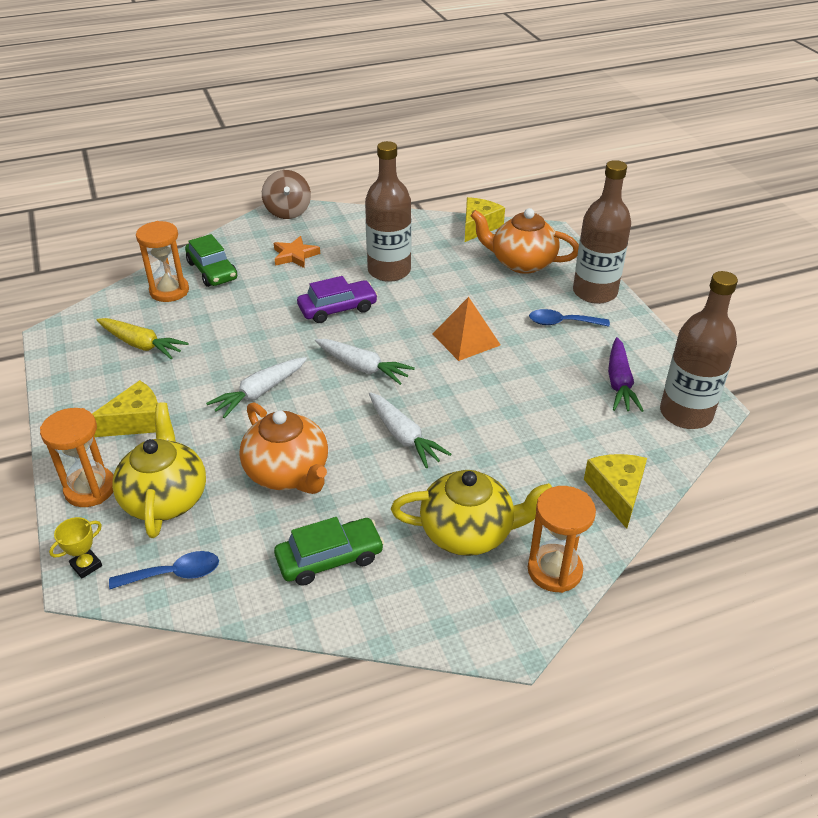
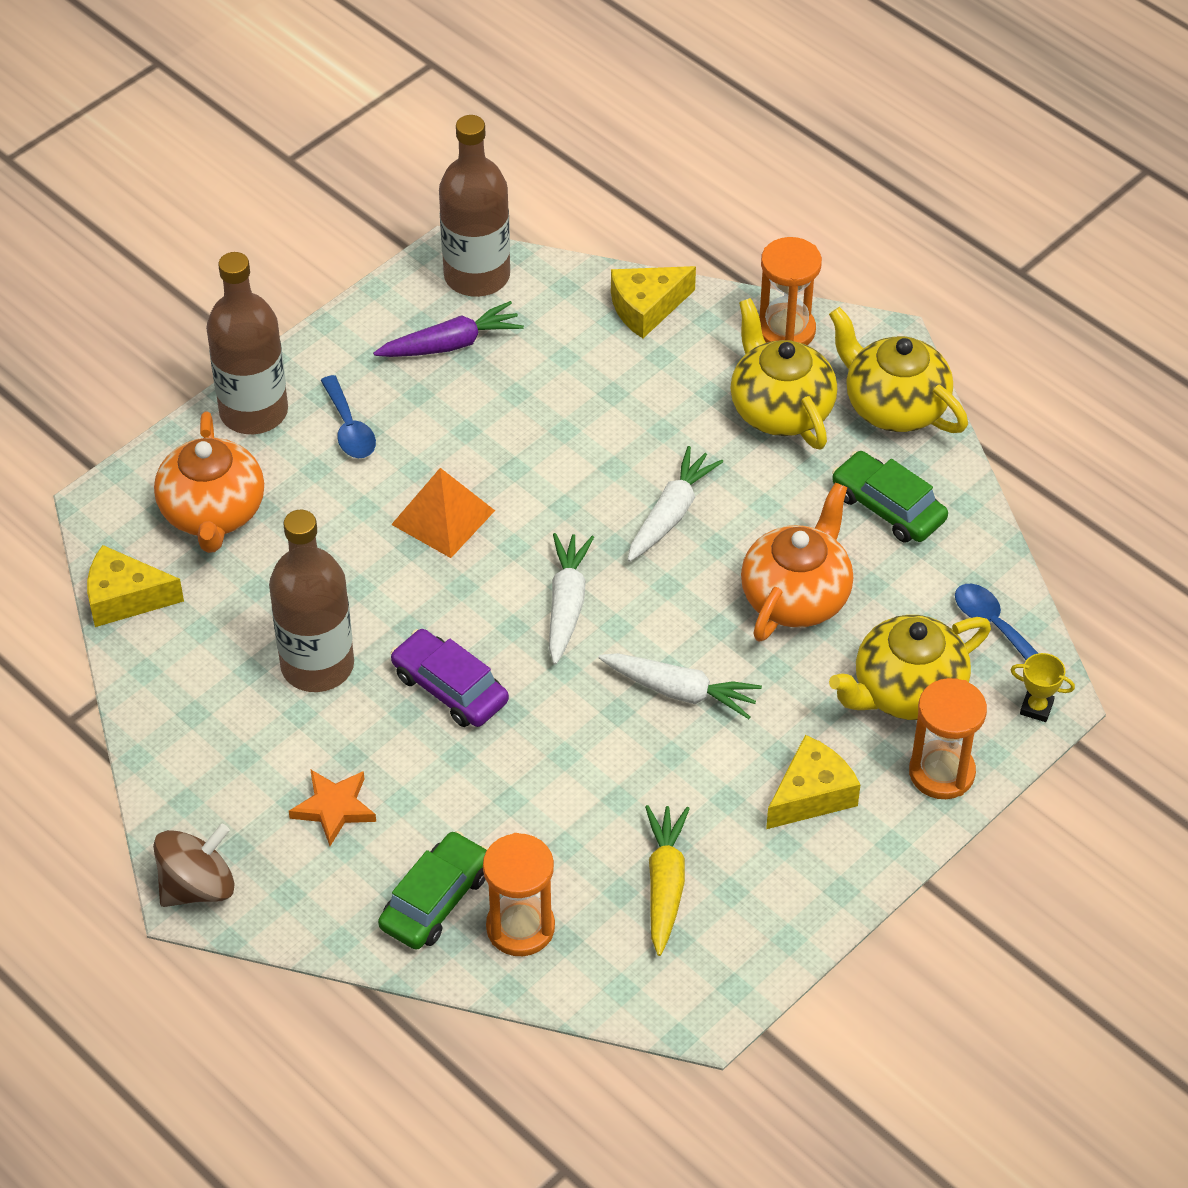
camera: 115 degrees left, 10 degrees up
yellow cheese [92,380,158,437] -> yellow cheese turned 105 degrees clockwise [766,735,861,829]
none -> yellow teapot [829,307,968,433]

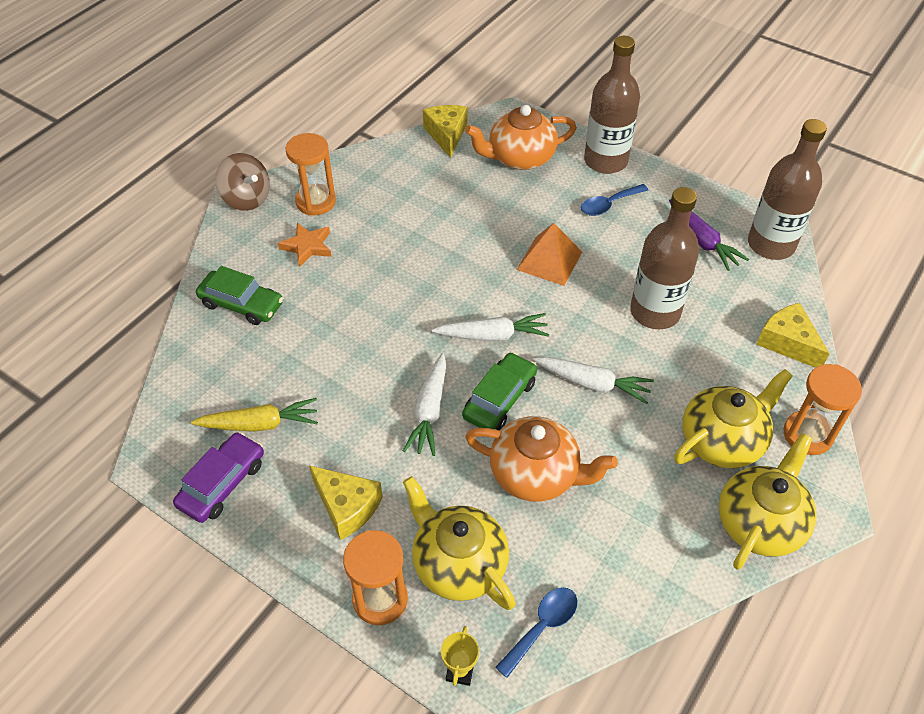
camera: 80 degrees right, 0 degrees up
brown bottle [269,510,354,692] -> brown bottle moved to [630,187,699,329]
purple car [391,629,509,727] -> purple car moved to [173,432,264,523]
orange hourglass [483,833,555,956] -> orange hourglass moved to [286,133,336,216]
green car [832,451,948,543] -> green car moved to [462,352,537,430]

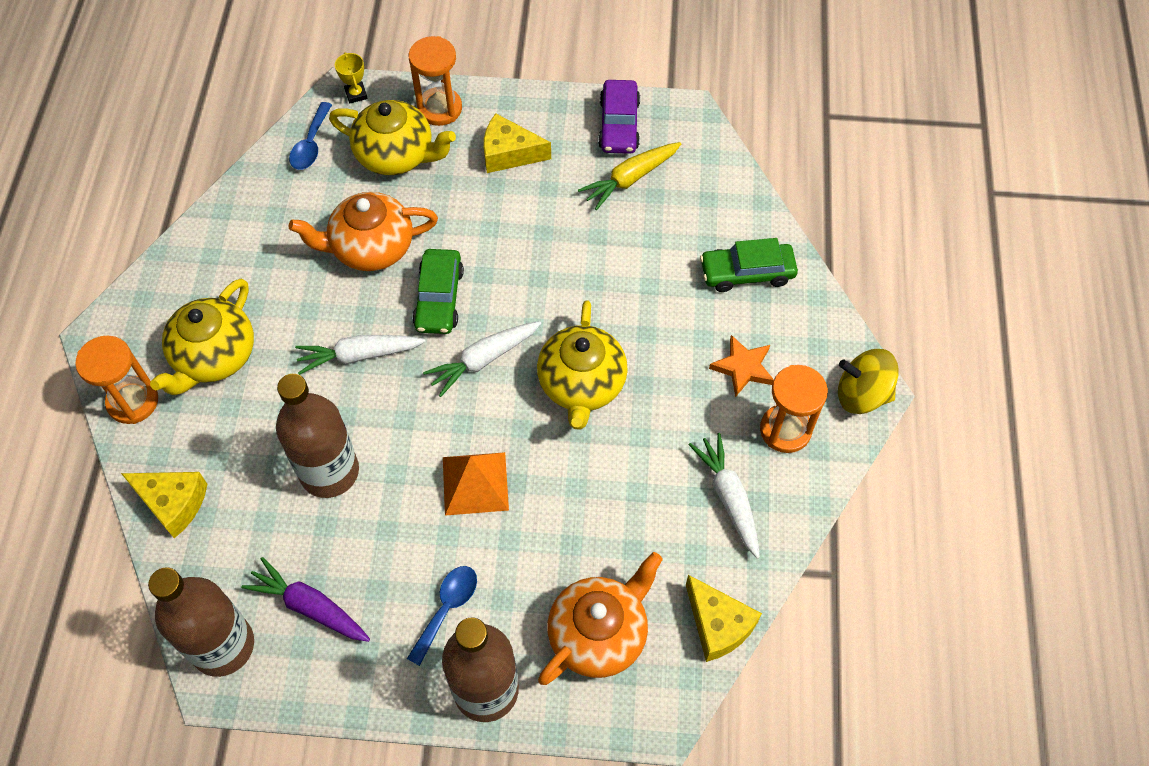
camera: 150 degrees right, 10 degrees up
brown spinning top [215,153,270,211] -> yellow spinning top [838,349,899,414]
white carrot [403,353,446,456] -> white carrot moved to [689,433,760,559]
yellow teapot [719,433,817,570] -> yellow teapot moved to [537,300,628,430]

